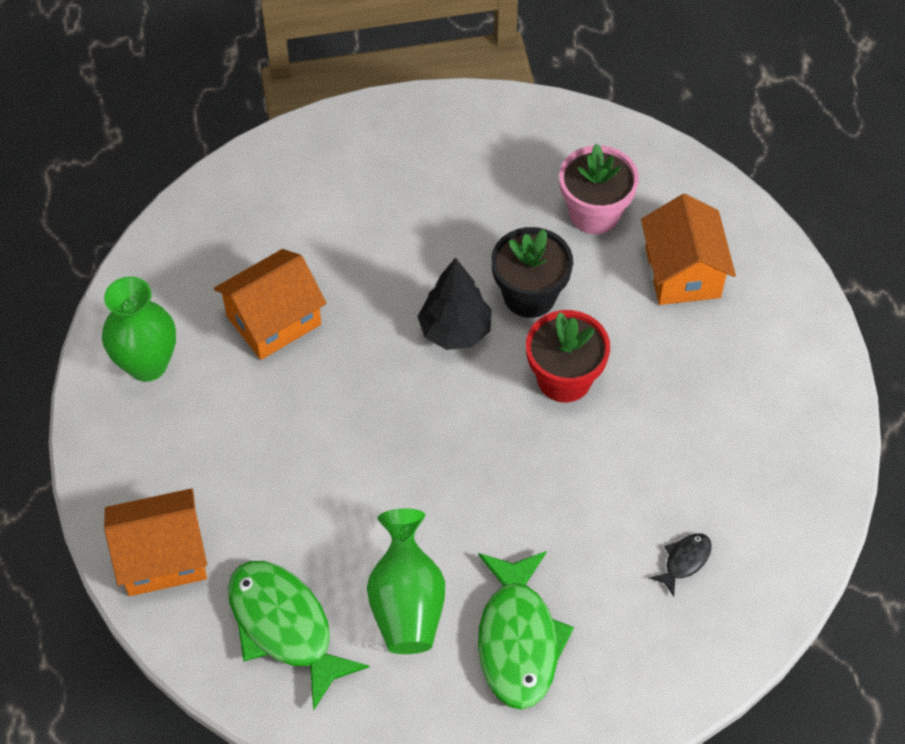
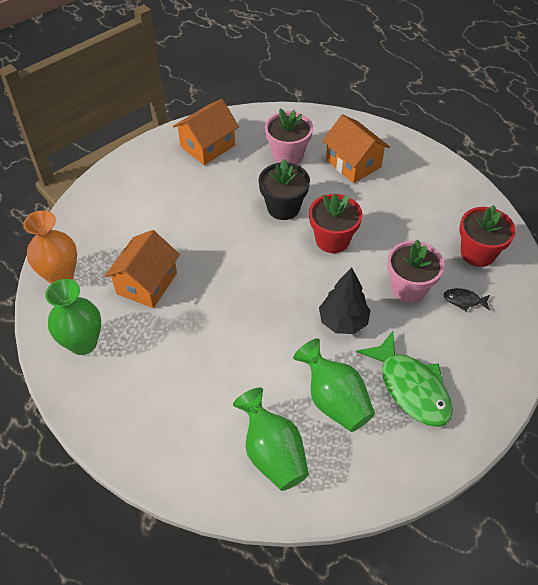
camera: 30 degrees left, 5 degrees down
orange house [104,488,207,596] -> orange house moved to [173,99,239,165]
green fish [228,561,369,711] -> green vase [233,388,309,491]
black tree [418,258,492,350] -> black tree moved to [319,267,371,334]
black fish [650,533,712,596] -> black fish turned 90 degrees counterclockwise [444,288,490,311]
none -> orange vase [24,210,77,284]
none -> pink flower pot [387,239,444,303]
none -> red flower pot [459,205,516,267]

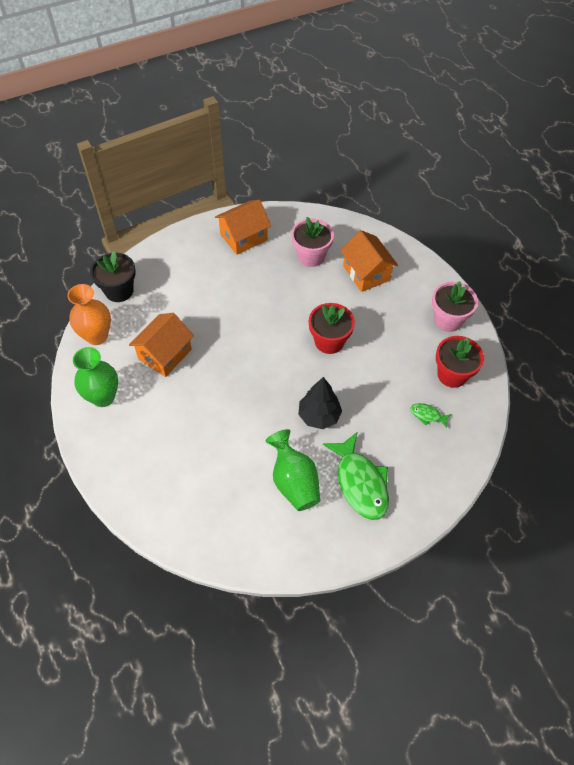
camera: 10 degrees right, 5 degrees up
green vase [233,388,309,491] -> none
black flower pot [259,159,310,220] -> black flower pot moved to [90,251,136,302]
pink flower pot [387,239,444,303] -> pink flower pot moved to [432,281,478,332]
black fish [444,288,490,311] -> green fish [411,403,451,428]

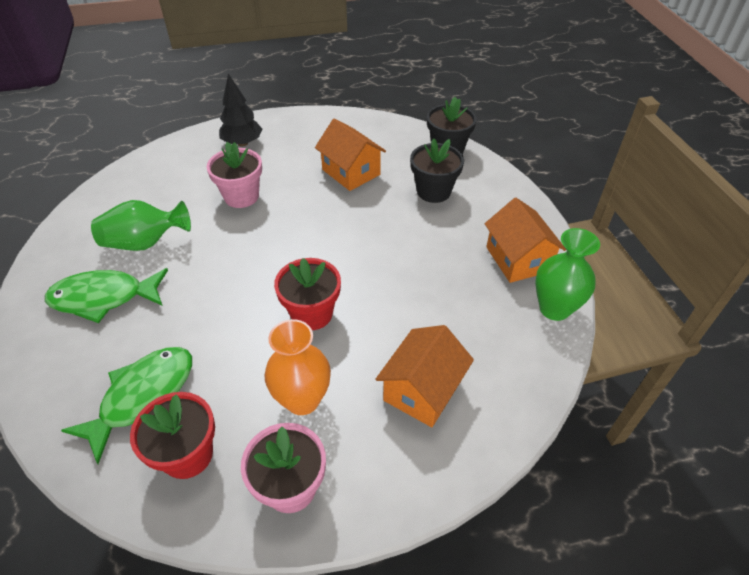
camera: 105 degrees right, 10 degrees down
orange vase [67,284,111,345] -> orange vase moved to [265,319,331,415]
green vase [73,347,118,407] -> green vase moved to [535,228,600,321]
pink flower pot [291,217,334,267] -> pink flower pot moved to [207,142,262,208]
black tree [298,377,342,429] -> black tree moved to [219,73,263,147]
orange house [340,230,398,292] -> orange house turned 45 degrees counterclockwise [375,325,474,427]
green fish [411,403,451,428] -> green fish [61,347,192,464], size x2.23
none -> black flower pot [410,138,464,203]

